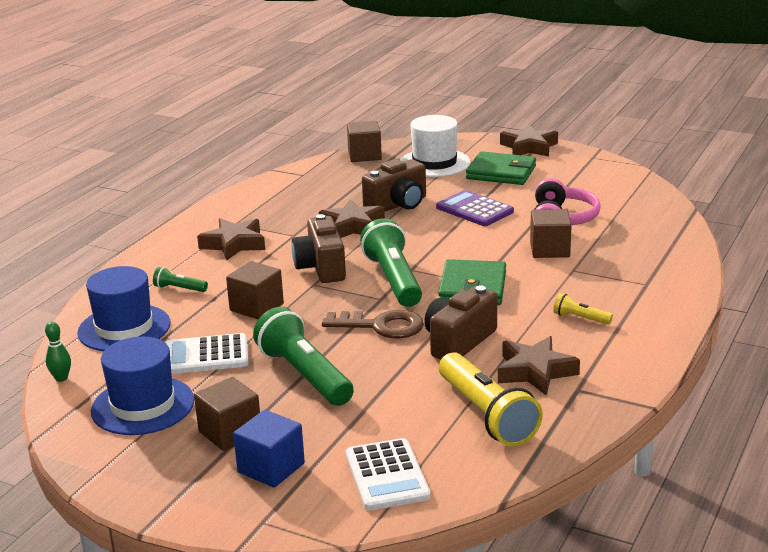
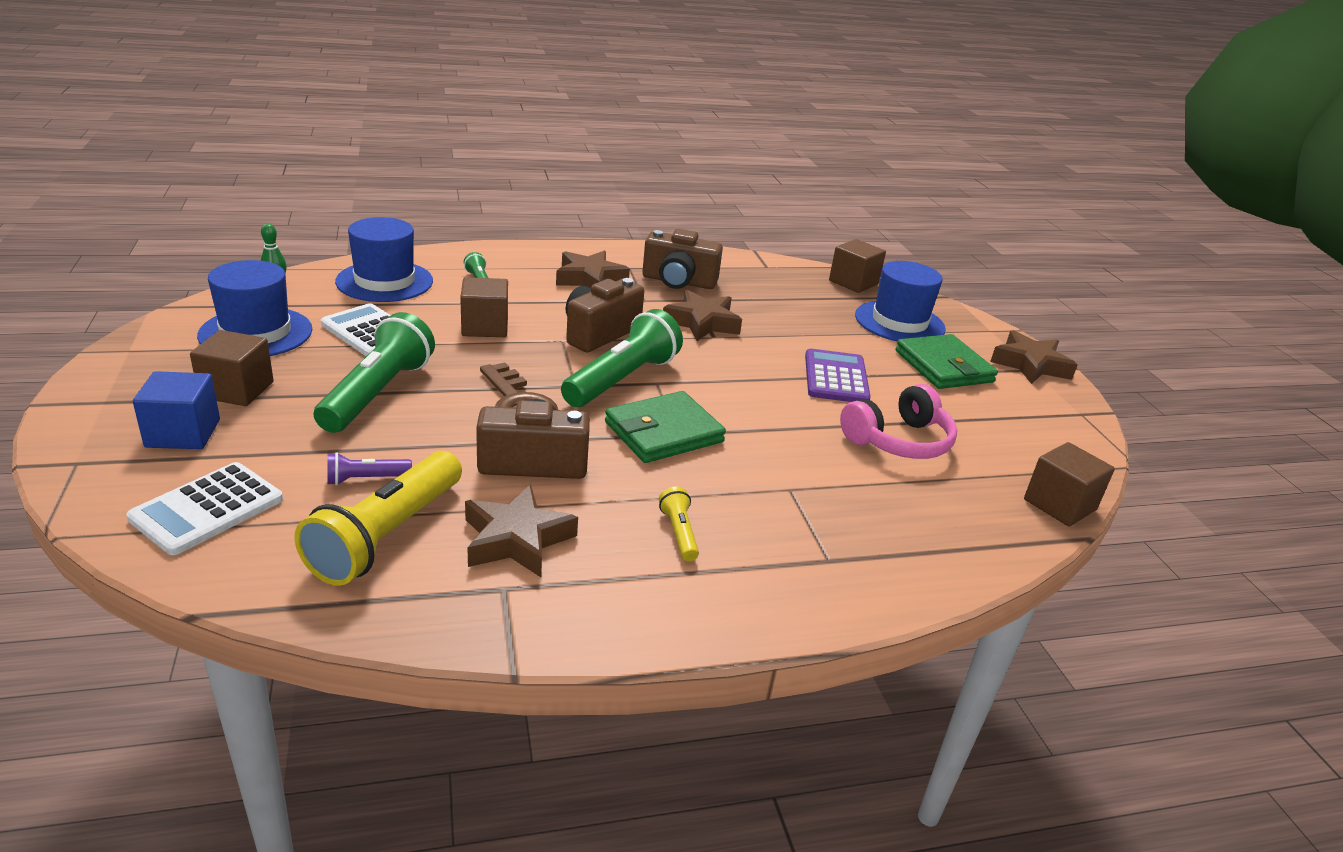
camera: 45 degrees right, 5 degrees up
brown camera [362,159,426,212] -> brown camera moved to [642,229,723,289]
white hat [400,115,470,177] -> blue hat [855,261,946,341]
brown cube [530,209,572,258] -> brown cube moved to [1024,442,1115,526]
none -> purple flashlight [327,452,412,485]

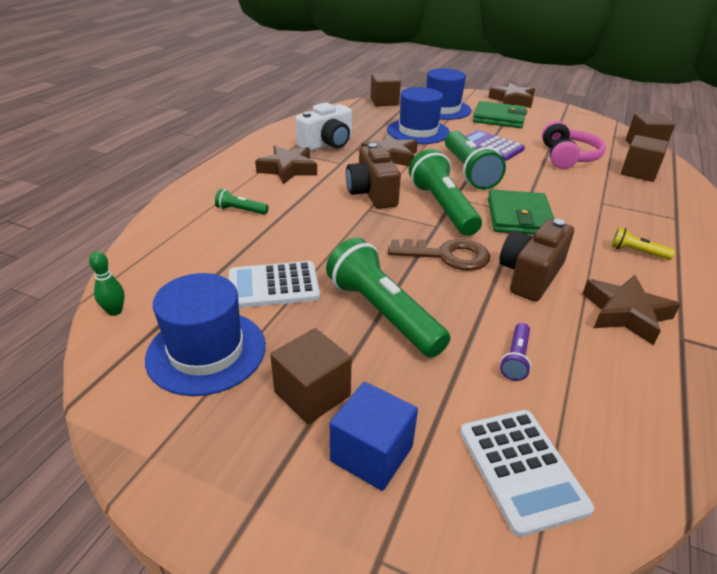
camera: 50 degrees left, 5 degrees up
yellow flashlight [294,451,462,586] -> none
blue hat [335,217,433,302] -> blue hat moved to [387,87,450,144]
brown cube [460,277,508,337] -> brown cube moved to [621,135,669,182]
brown camera [642,229,723,289] -> white camera [296,102,352,151]
none -> green flashlight [445,131,506,190]

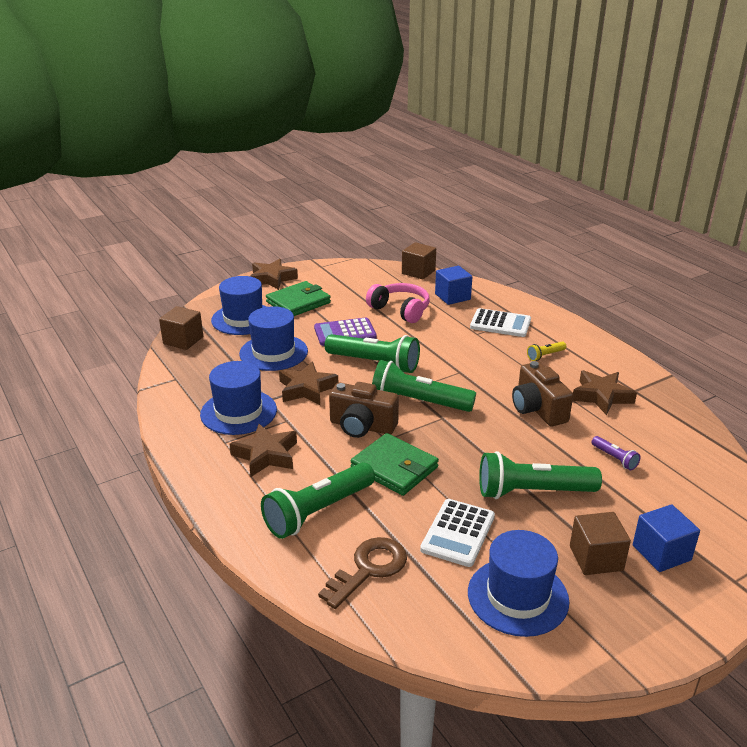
camera: 55 degrees left, 5 degrees down
green bowling pin [89,251,125,316] -> none
green flashlight [215,189,269,215] -> green flashlight [261,462,375,539], size x2.19
white camera [296,102,352,151] -> blue hat [200,361,277,435]
brown key [388,239,490,271] -> brown key moved to [318,537,407,609]
white calculator [460,410,594,537] -> white calculator moved to [470,308,531,337]
green wallet [488,190,555,235] -> green wallet moved to [351,433,439,496]
brown cube [621,135,669,182] -> blue cube [435,266,472,305]

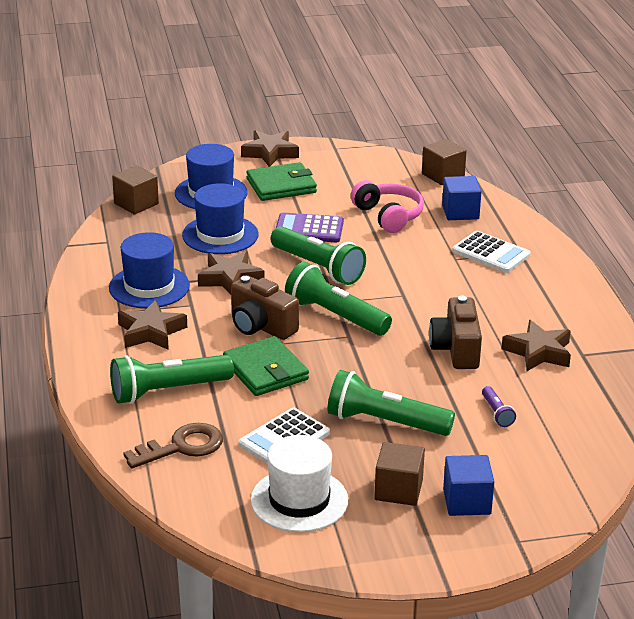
camera: 20 degrees right, 0 degrees up
blue hat [468,530,569,637] -> white hat [250,435,348,532]
yellow flashlight [527,341,566,361] -> none

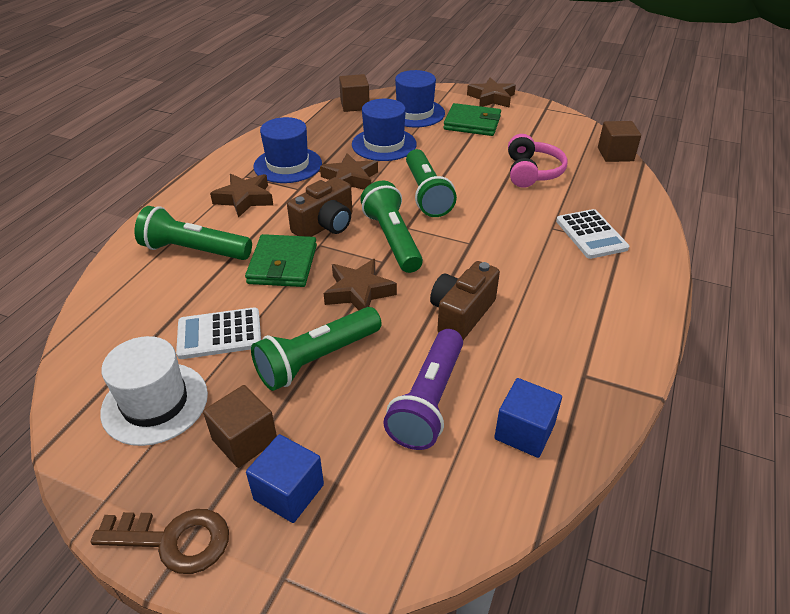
camera: 35 degrees right, 10 degrees up
brown key [123,423,223,469] -> brown key moved to [91,509,229,574]
brown camera [231,275,299,340] -> brown camera turned 120 degrees counterclockwise [287,177,352,237]
purple calculator [276,213,344,242] -> none
green flashlight [327,370,455,436] -> green flashlight turned 90 degrees counterclockwise [251,307,382,391]
blue cube [442,176,482,220] -> blue cube moved to [494,378,562,458]
purple flashlight [482,386,516,427] -> purple flashlight [383,329,463,450], size x2.19
brown star [502,320,571,371] -> brown star moved to [324,259,397,310]

